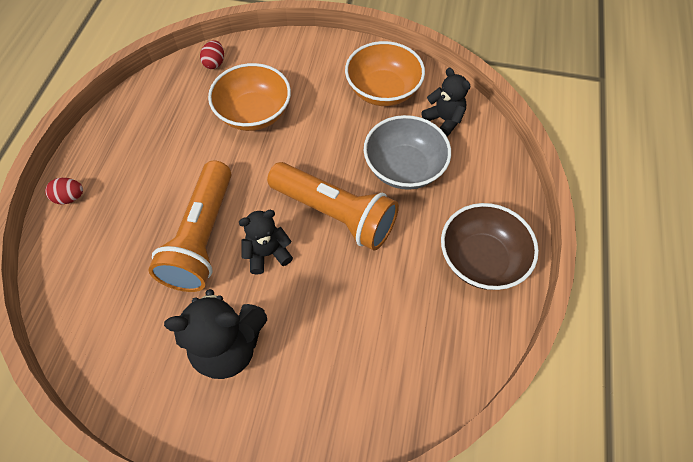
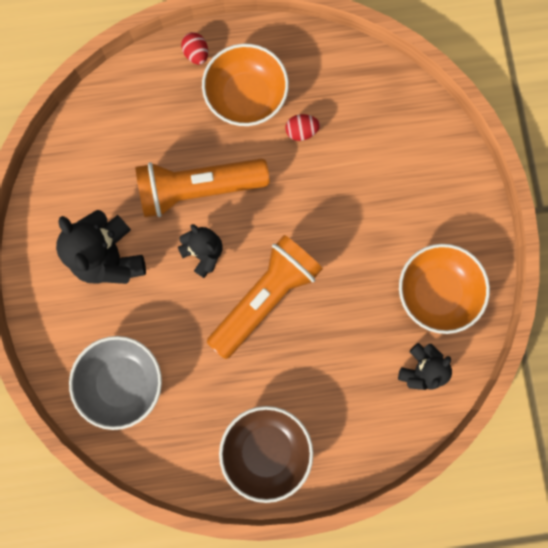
camera: 70 degrees right, 20 degrees up
red egg [200,40,224,69] -> red egg moved to [285,114,320,141]
orange bowl [208,63,291,131] -> orange bowl moved to [202,44,289,126]
orange flashlight [267,162,399,251] -> orange flashlight turned 150 degrees counterclockwise [207,235,323,359]
grey bowl [364,115,451,190] -> grey bowl moved to [69,336,162,430]

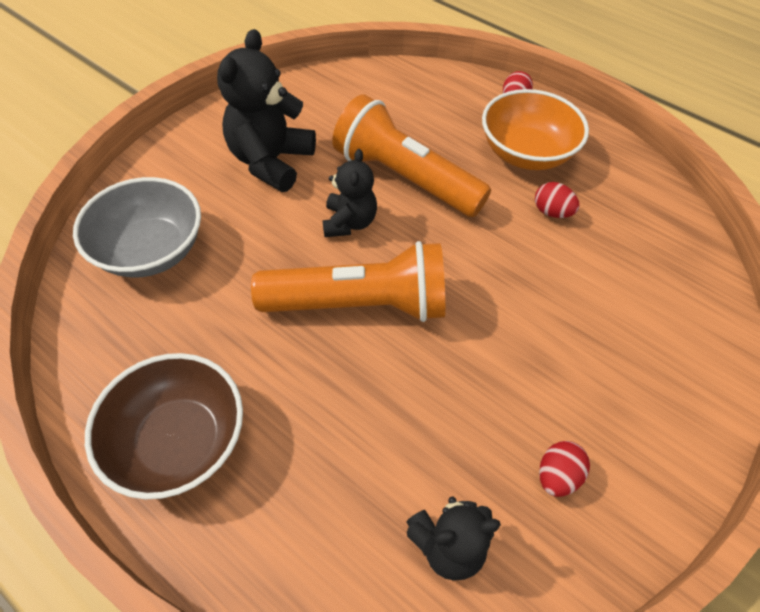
camera: 45 degrees right, 25 degrees down
orange bowl [399,244,490,334] -> red egg [539,441,590,497]

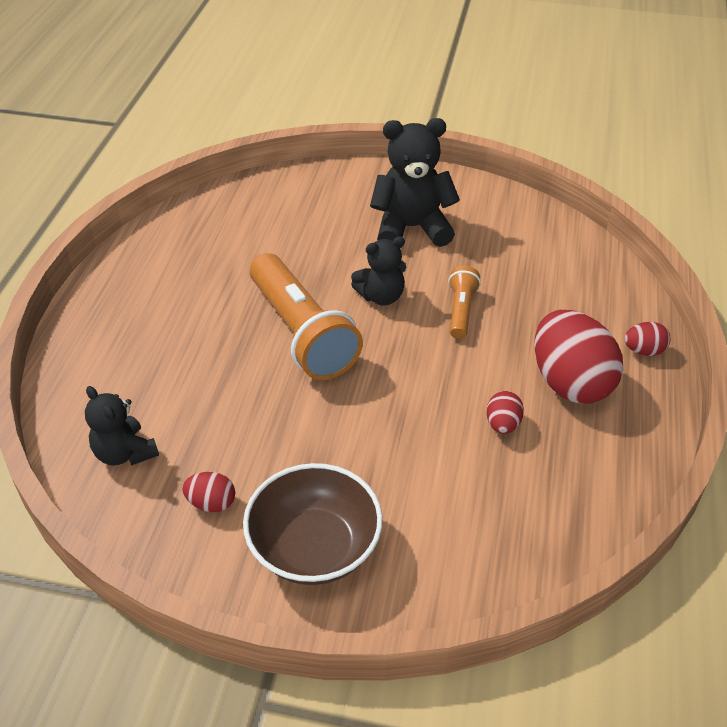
camera: 65 degrees right, 10 degrees down
grey bowl [73,177,201,278] -> none
brown bowl [85,353,243,499] -> brown bowl moved to [243,463,383,585]
orange flashlight [332,94,491,217] -> orange flashlight [448,266,481,339], size x0.49
orange bowl [482,89,589,170] -> red egg [534,310,623,404]

